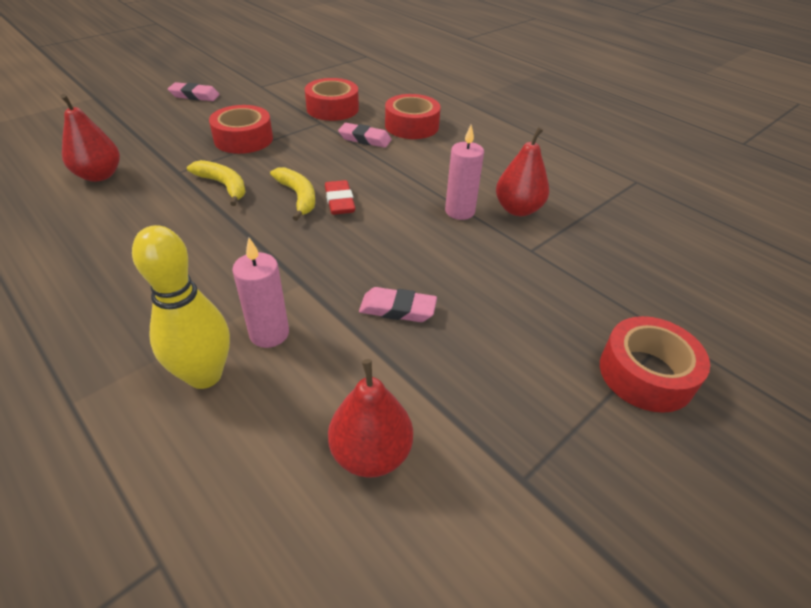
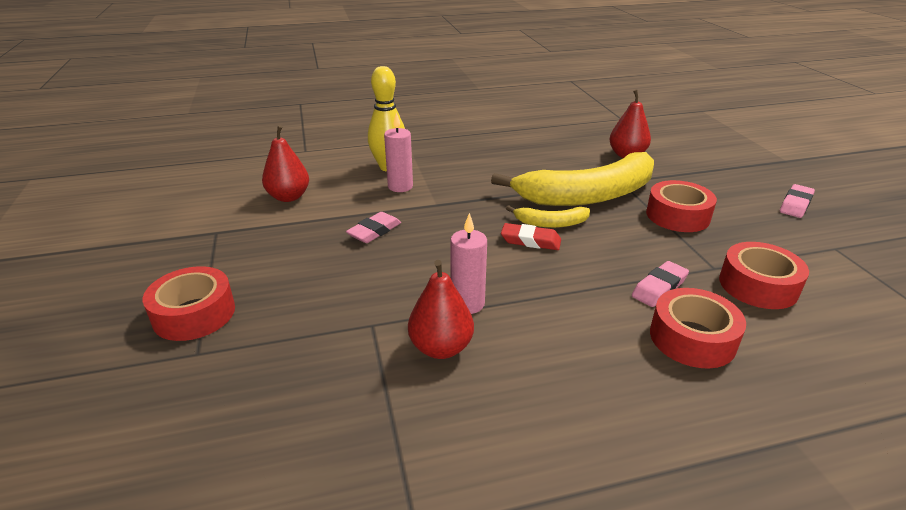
camera: 120 degrees right, 10 degrees down
yellow banana [187,160,246,206] -> yellow banana [491,152,654,206], size x2.24

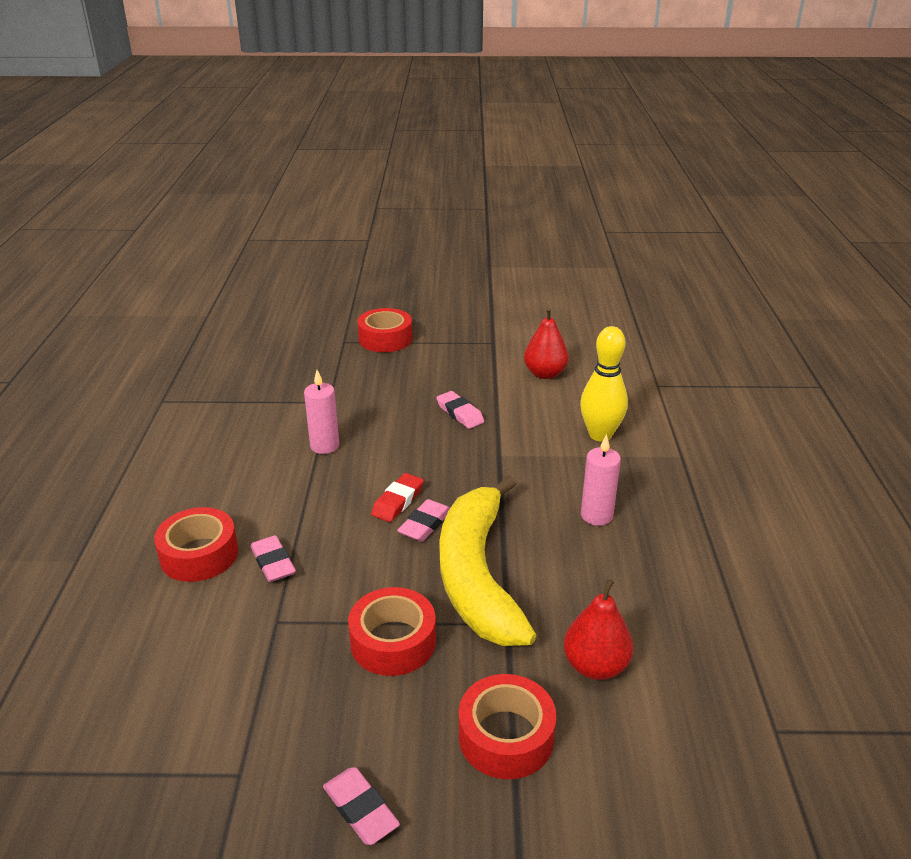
camera: 105 degrees right, 0 degrees up
pink candle [384,113,413,192] -> pink candle moved to [581,434,621,526]
red pear [408,260,474,359] -> none
yellow banana [506,205,590,228] -> pink eraser [397,499,450,542]
red tape [719,242,809,309] -> red tape moved to [459,674,556,779]

